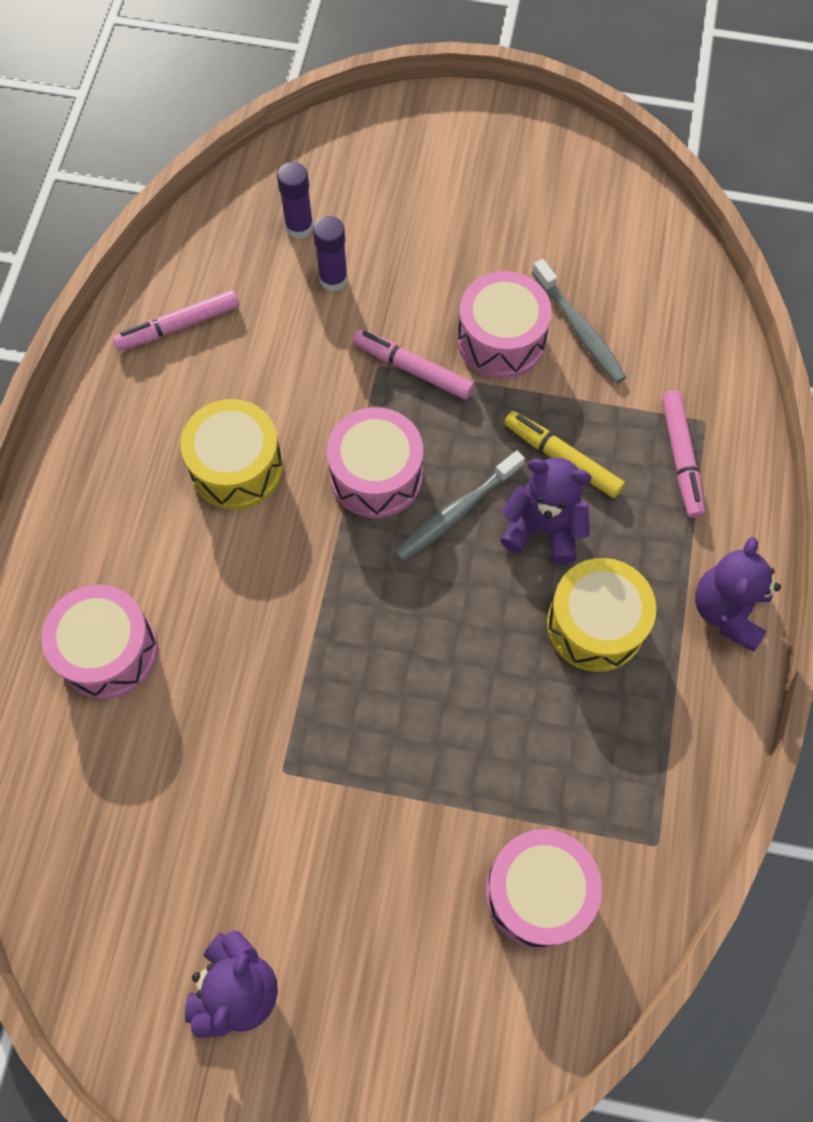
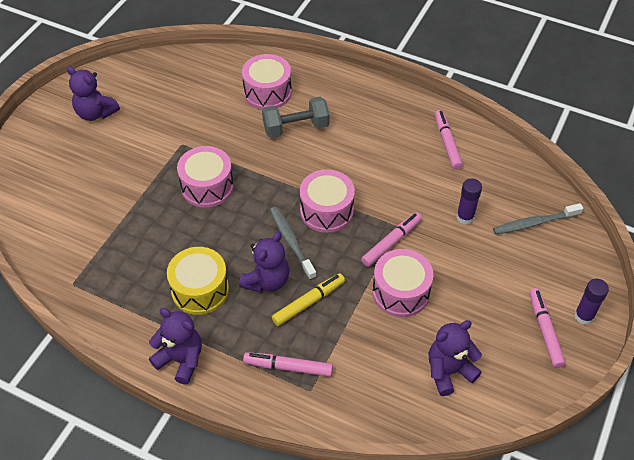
camera: 105 degrees right, 15 degrees down
yellow drum [180,399,283,510] -> none
purple glue stick [277,162,314,239] -> purple glue stick moved to [574,279,609,325]
pink drum [486,829,602,949] -> pink drum moved to [177,146,234,208]
grey toothbrush [532,259,627,384] -> grey toothbrush moved to [493,203,584,235]
none -> grey dumbbell [262,97,330,138]
none -> purple teddy bear [428,320,482,396]
none -> pink marker [529,288,566,368]

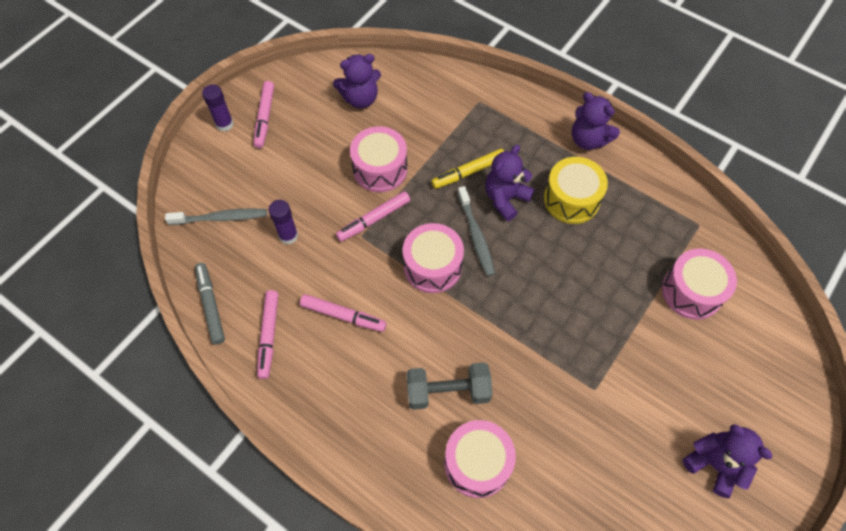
camera: 170 degrees left, 10 degrees up
pink drum [177,146,234,208] -> pink drum moved to [662,248,737,320]
pink marker [243,352,333,377] -> pink marker moved to [300,294,387,332]
none -> grey marker [195,263,225,345]

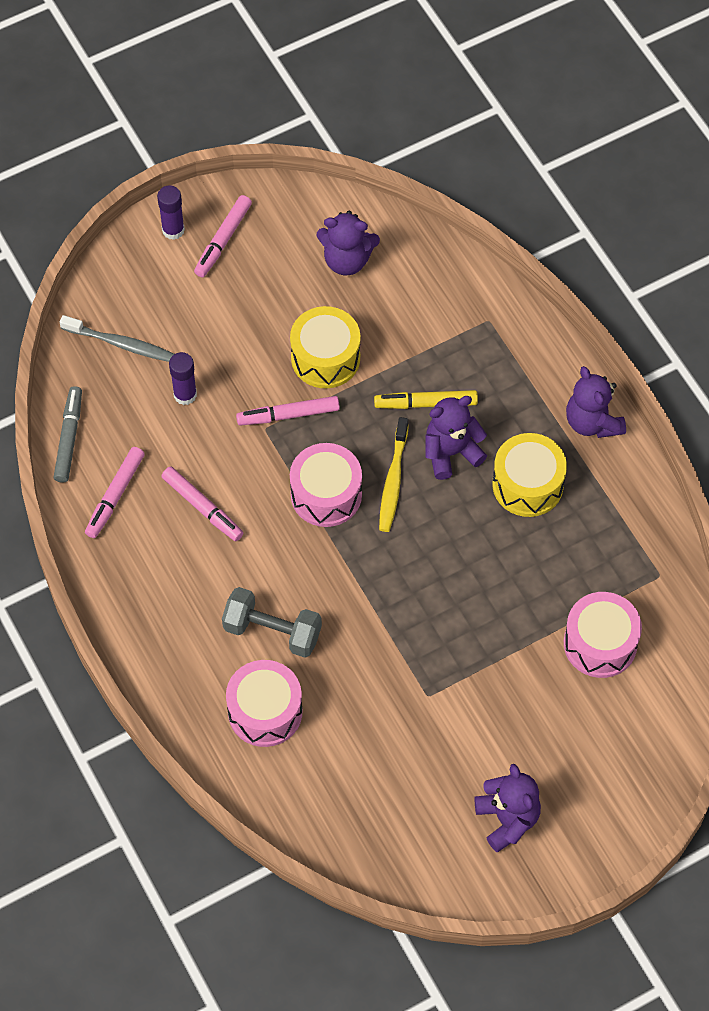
camera: 25 degrees right, 0 degrees up
pink drum [350,126,407,192] -> yellow drum [290,306,360,388]
grey toothbrush [457,186,495,276] -> yellow toothbrush [379,417,409,532]

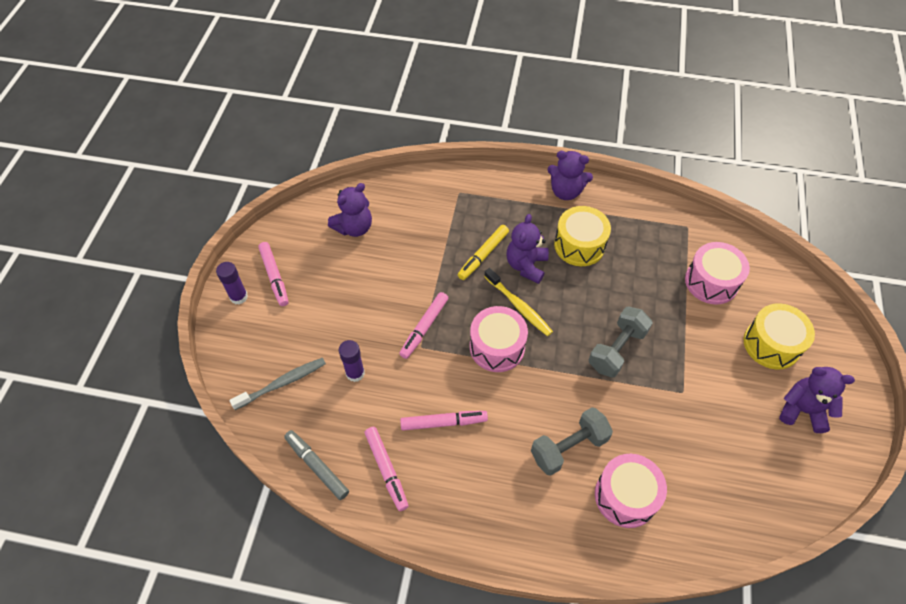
camera: 50 degrees left, 5 degrees down
yellow drum [290,306,360,388] -> yellow drum moved to [744,303,815,369]
none -> grey dumbbell [589,307,653,378]

